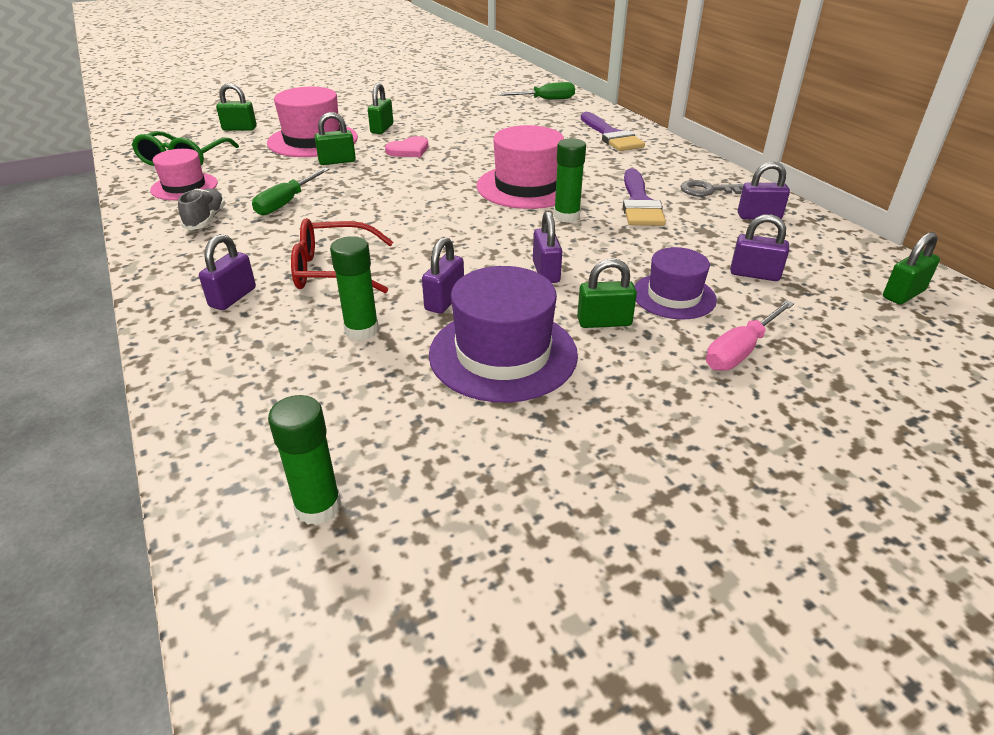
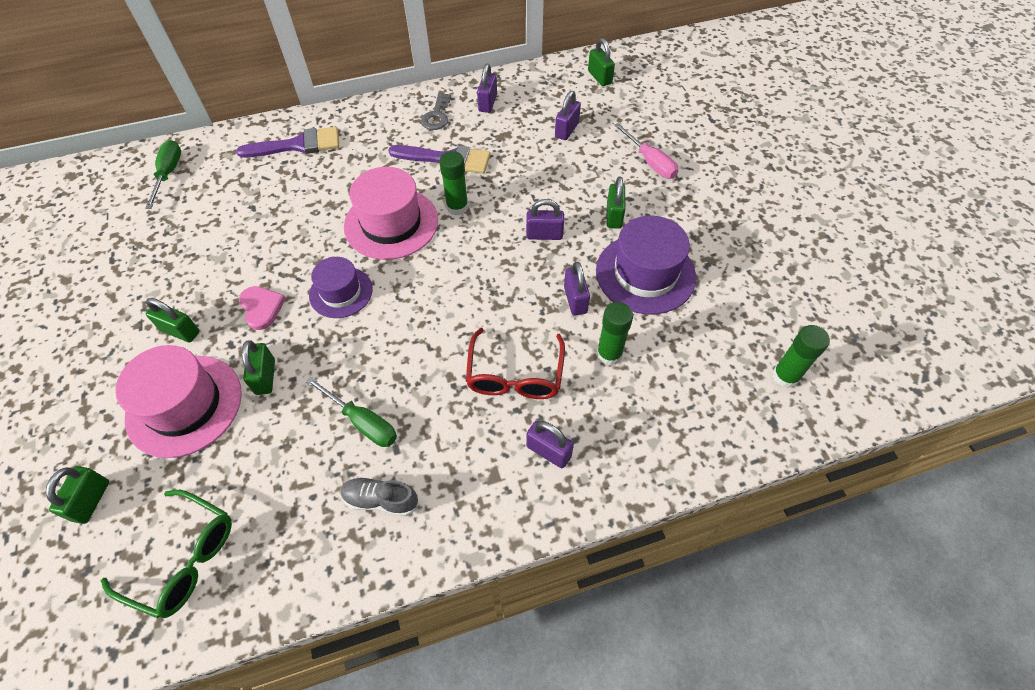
camera: 80 degrees left, 20 degrees up
pink hat [150,149,218,200] -> none
purple padlock [422,237,464,314] -> purple padlock turned 45 degrees clockwise [564,262,590,316]
purple hat [634,247,717,319] -> purple hat moved to [309,257,373,318]

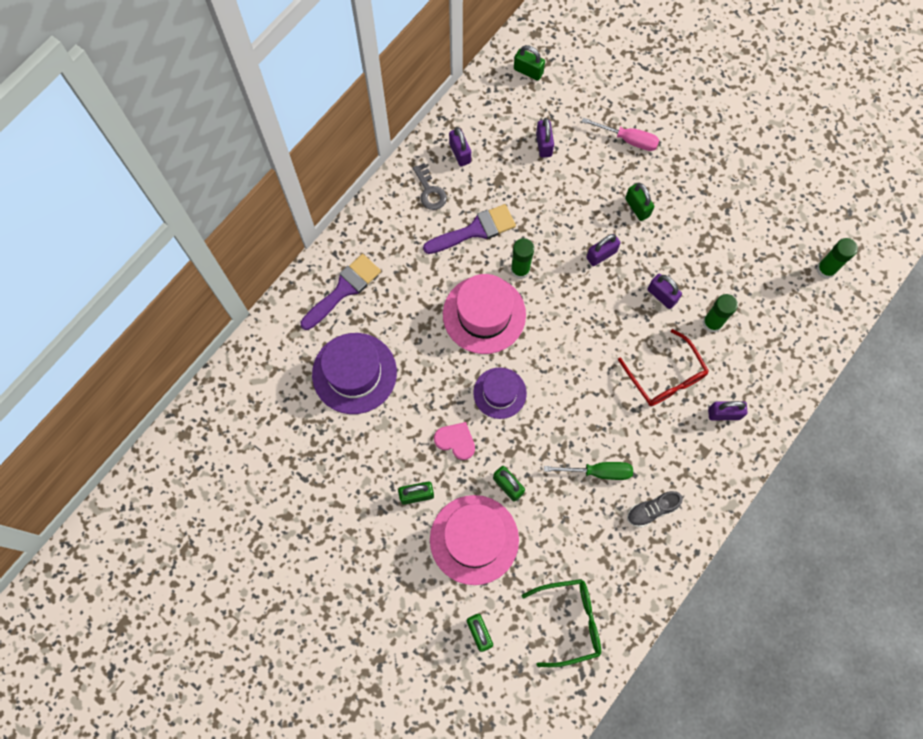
camera: 35 degrees left, 15 degrees up
green screwdriver [145,140,181,209] -> none
purple hat [596,216,696,315] -> purple hat moved to [312,333,397,414]

